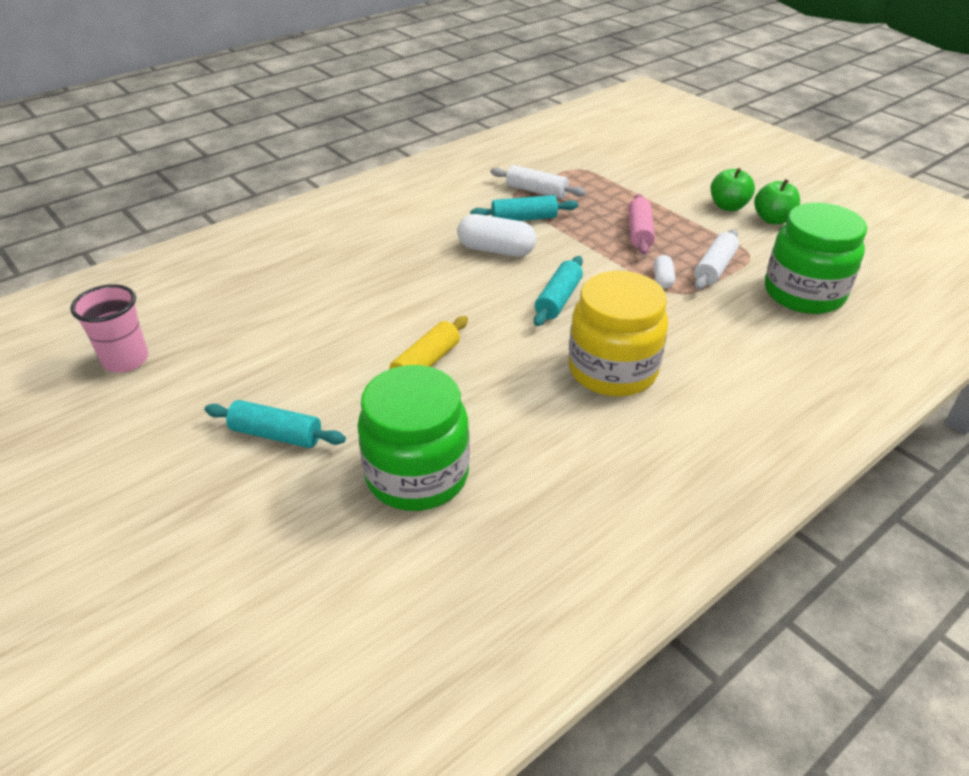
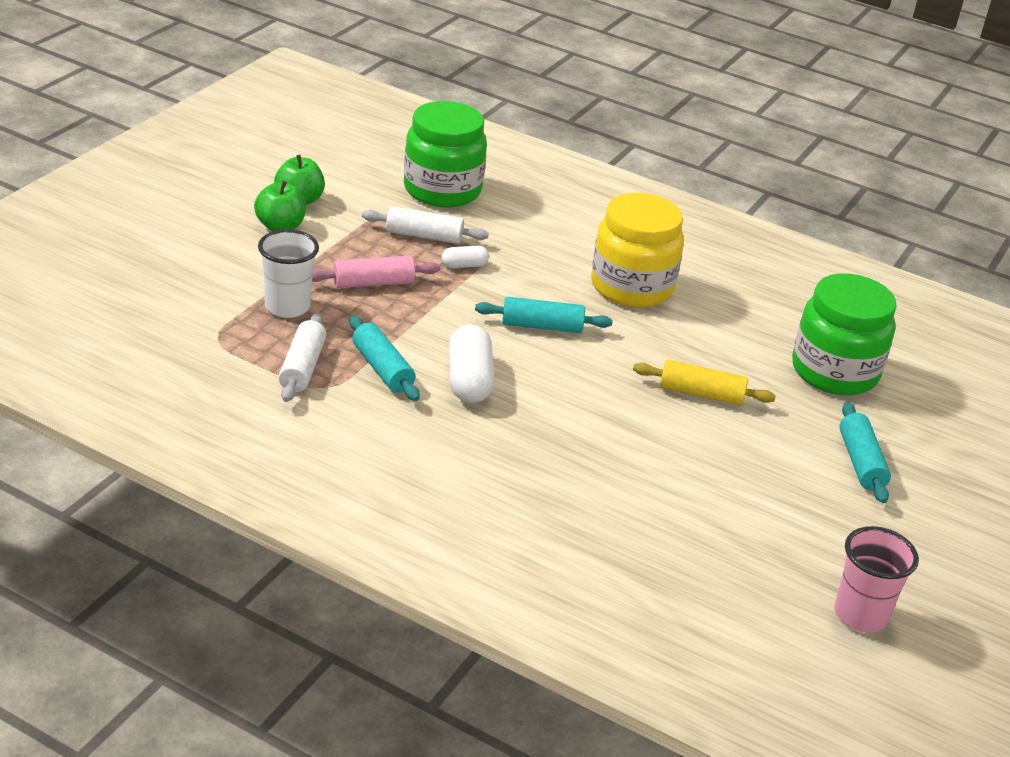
camera: 115 degrees left, 5 degrees down
none -> white cup [258,229,319,318]

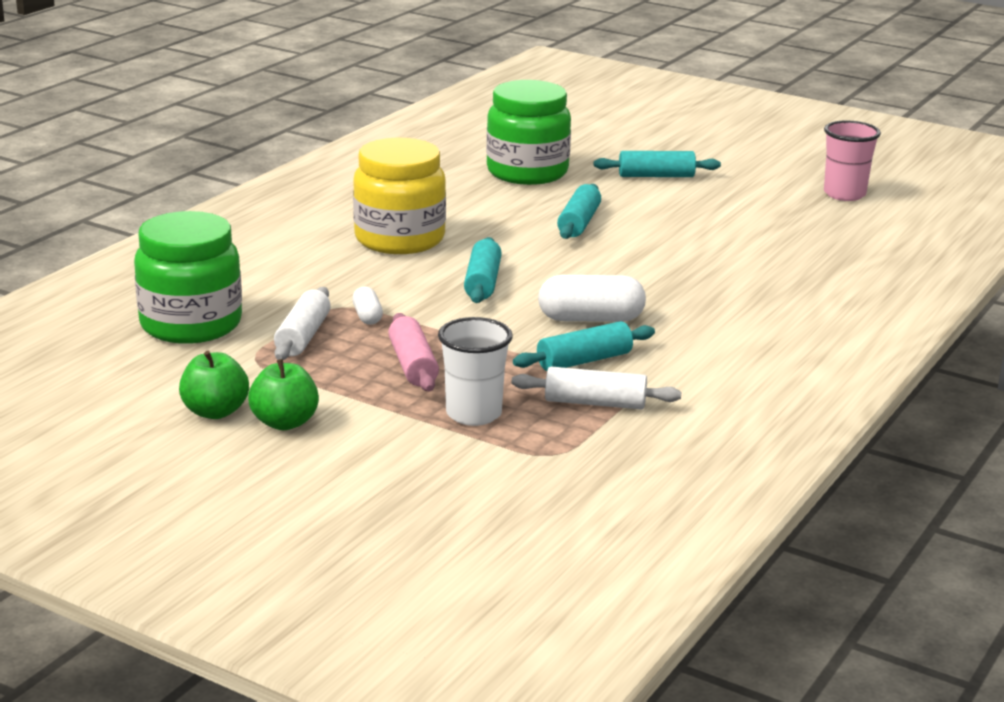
camera: 85 degrees left, 10 degrees down
yellow rolling pin [633,360,776,406] -> turquoise rolling pin [557,184,601,239]

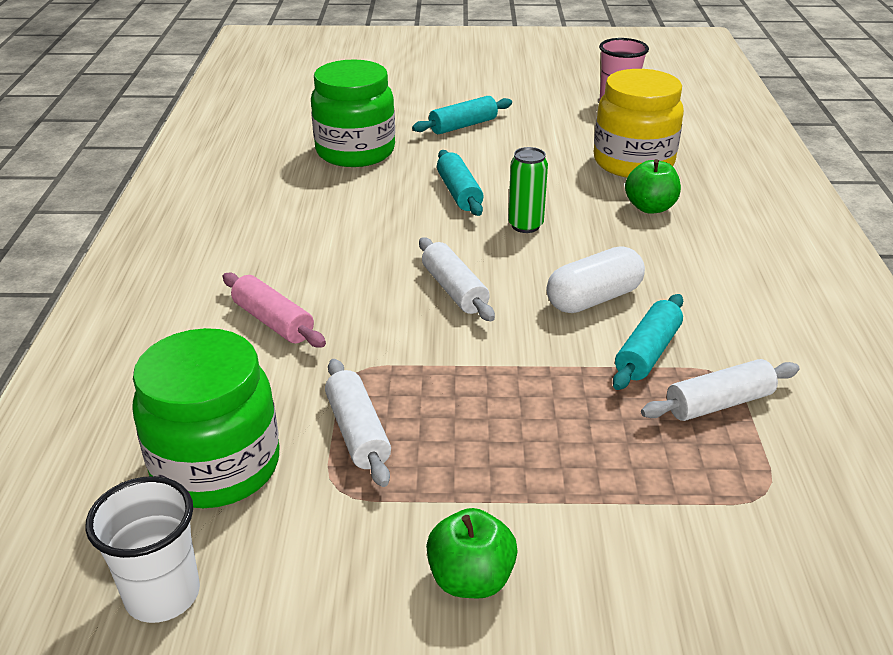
camera: 30 degrees left, 10 degrees up
green apple [179,351,249,419] -> green apple moved to [625,159,681,214]
yellow jar [353,138,446,254] -> yellow jar moved to [594,69,684,178]
white capsule [353,286,383,325] -> none
pink rolling pin [388,313,439,391] -> pink rolling pin moved to [222,272,326,348]
white cup [438,317,513,426] -> white cup moved to [85,476,200,623]
turquoise rolling pin [464,237,502,303] -> white rolling pin [419,237,495,321]
none -> green can [508,147,548,233]

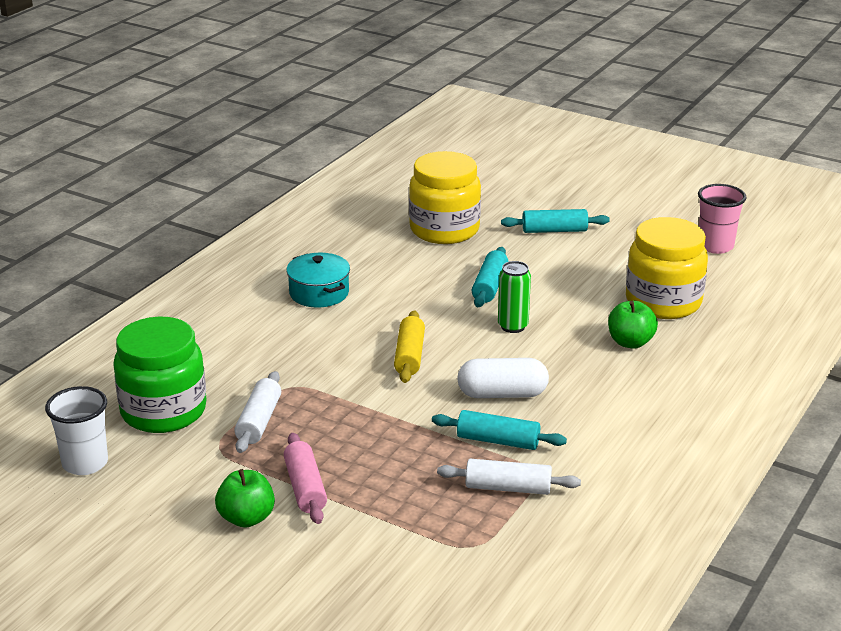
camera: 30 degrees right, 5 degrees down
pink rolling pin [222,272,326,348] -> pink rolling pin moved to [284,433,327,524]
green jar [311,59,395,167] -> yellow jar [409,151,481,244]
white rolling pin [419,237,495,321] -> yellow rolling pin [394,310,425,383]
turquoise rolling pin [613,294,683,390] -> turquoise rolling pin turned 45 degrees clockwise [432,410,567,450]
none -> turquoise pot [286,253,350,308]

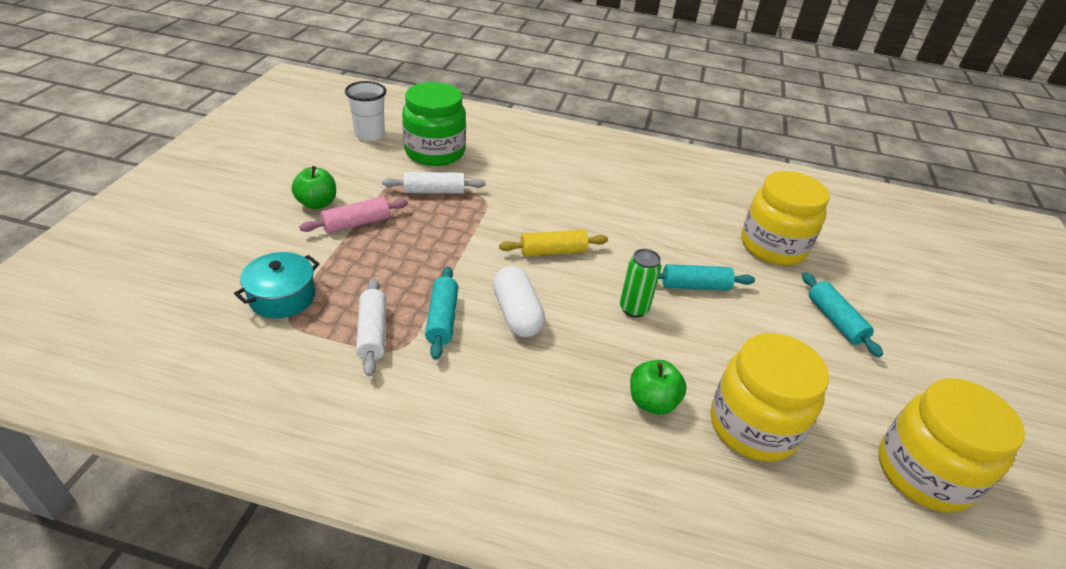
camera: 70 degrees right, 10 degrees up
turquoise pot [286,253,350,308] -> turquoise pot moved to [234,252,320,319]
pink cup [698,184,747,254] -> yellow jar [878,378,1025,513]

